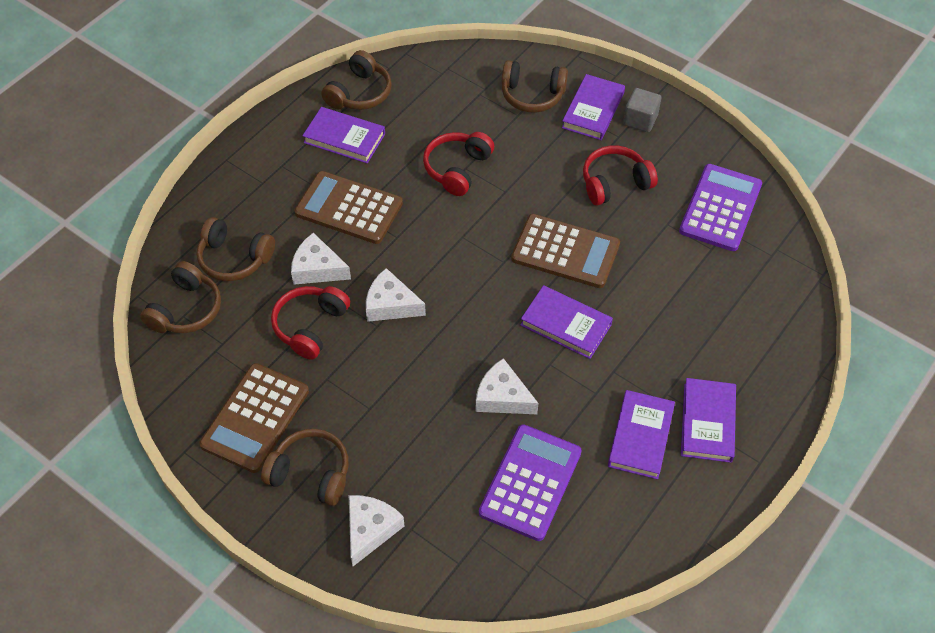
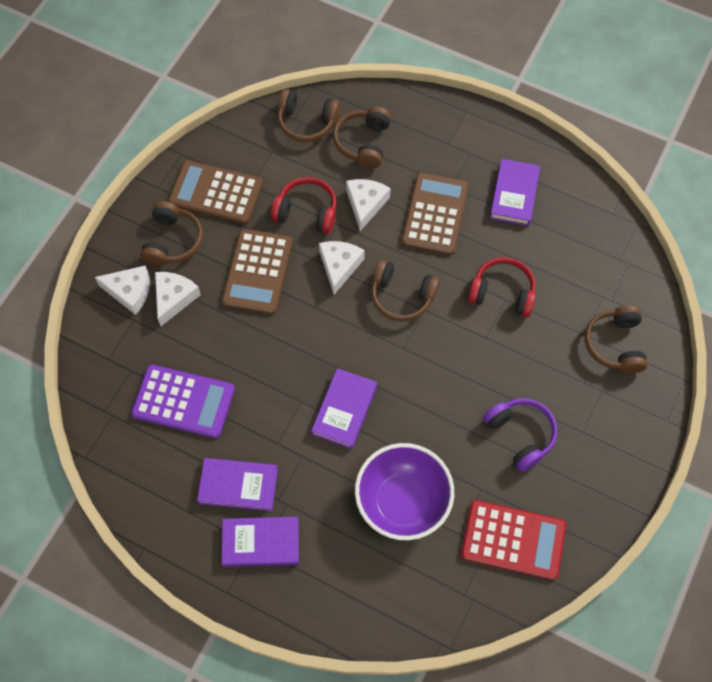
camera: 80 degrees right, 10 degrees up
brown headphones [321,50,392,110] -> brown headphones moved to [371,260,440,322]
white cheese [476,358,538,414] -> white cheese moved to [155,272,201,326]
brown calculator [511,214,620,288] -> brown calculator moved to [222,229,293,315]
purple book [562,74,625,140] -> none
red headphones [583,145,658,205] -> purple headphones [483,398,557,472]
grey cube [623,88,661,132] -> none
purple calculator [679,164,762,251] -> red calculator [461,500,566,580]
none -> purple bowl [355,443,454,540]

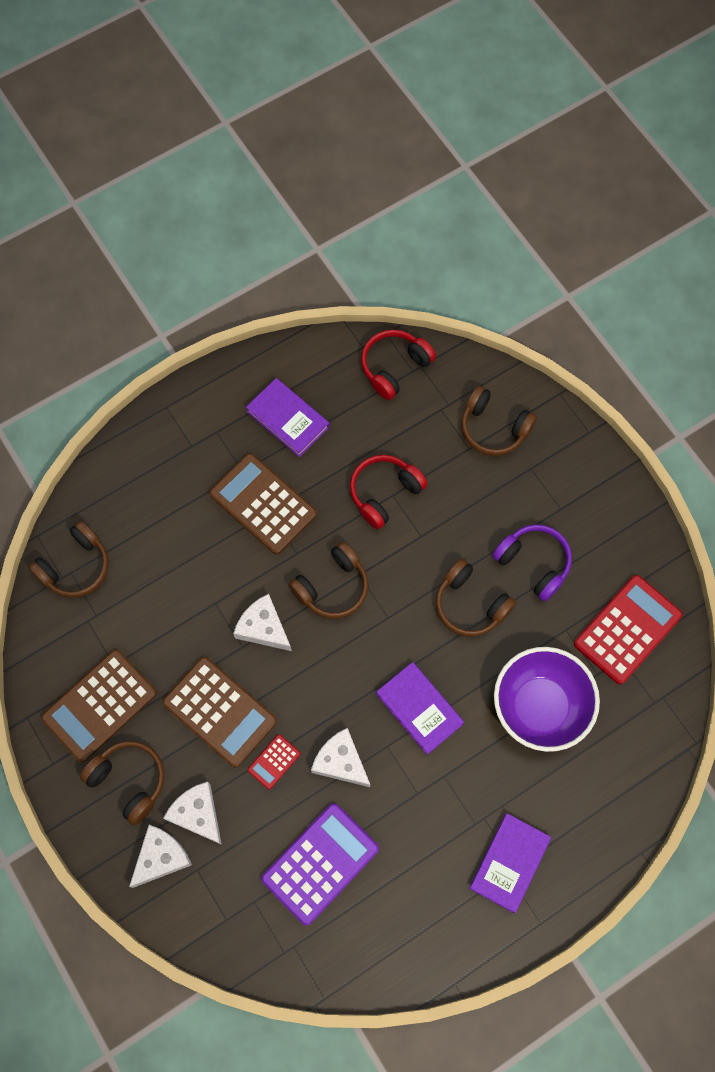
camera: 60 degrees left, 5 degrees up
purple book [197,458,278,511] -> none
red headphones [271,177,337,234] -> red headphones moved to [361,329,436,400]
brown headphones [333,106,391,168] -> brown headphones moved to [436,559,516,637]
white cheese [346,179,391,231] -> white cheese moved to [311,728,370,787]
purple headphones [483,398,557,472] -> purple headphones turned 45 degrees clockwise [492,524,572,601]
none -> red calculator [248,734,301,790]

